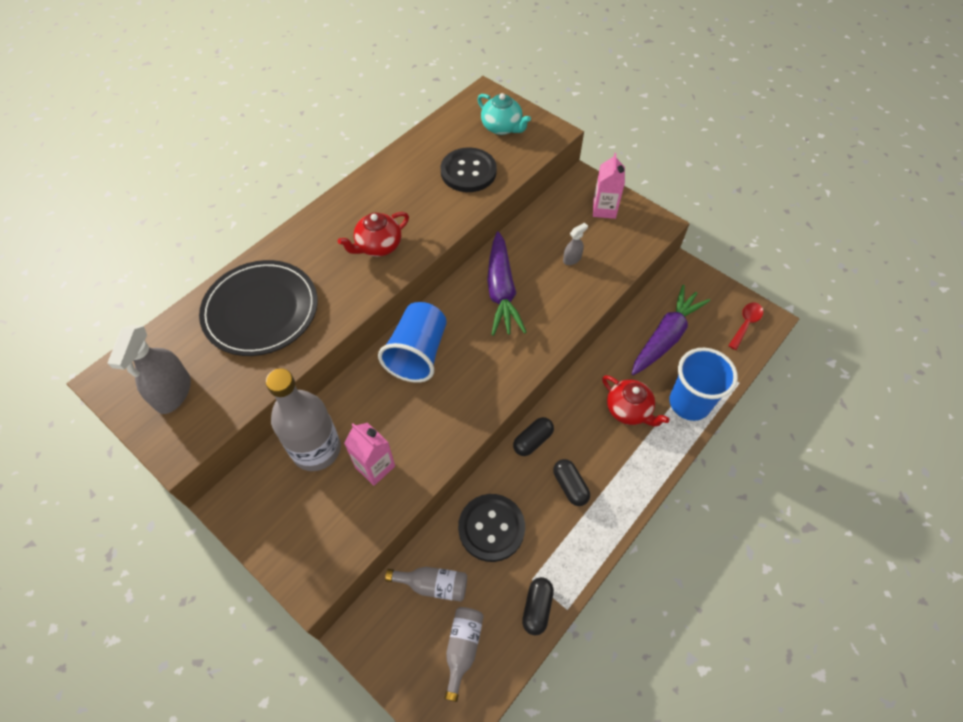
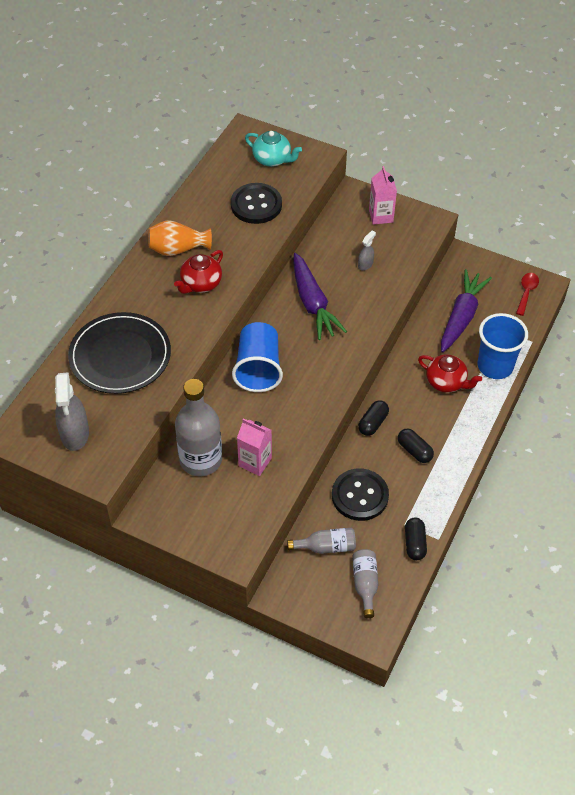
camera: 15 degrees left, 5 degrees down
none -> orange vase [148,220,212,256]

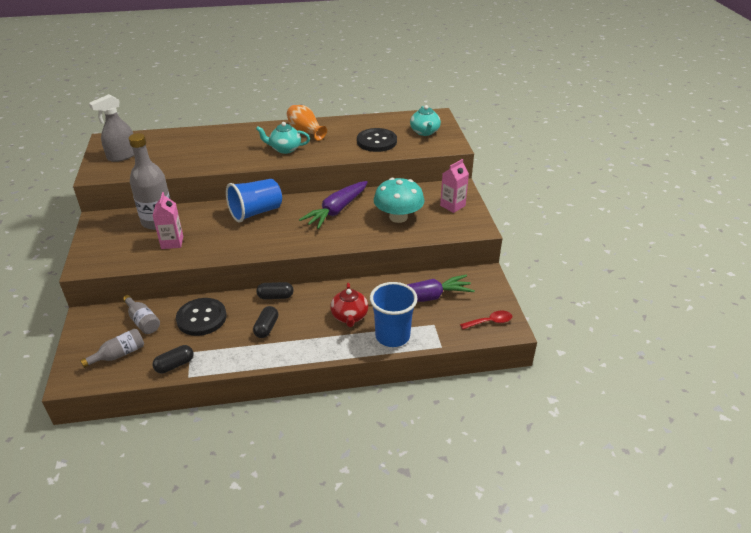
camera: 55 degrees right, 15 degrees down
black plate [68,312,171,394] -> none
red teapot [174,250,223,294] -> turquoise teapot [256,122,310,154]
grey spray bottle [358,231,376,271] -> turquoise mushroom [373,178,425,223]

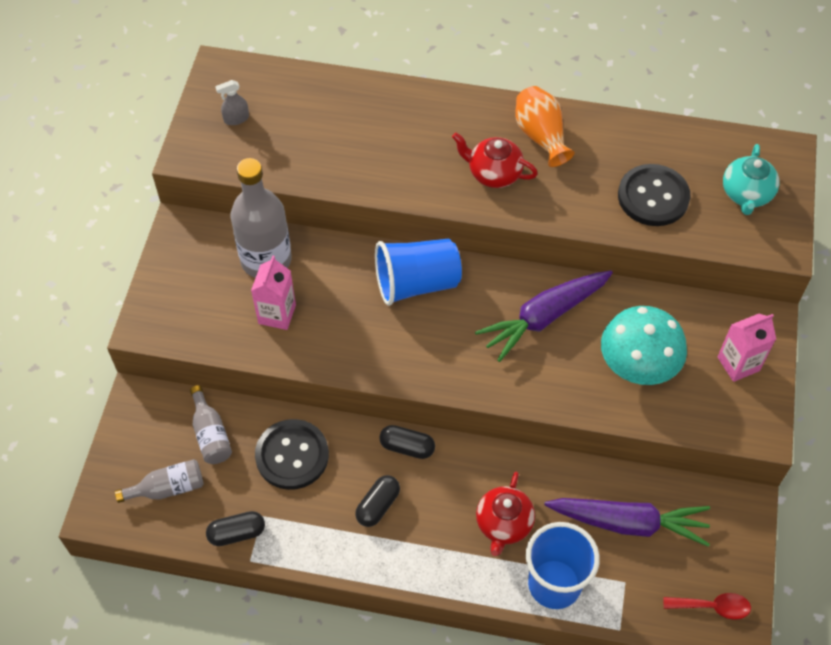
camera: 20 degrees right, 20 degrees up
grey spray bottle [89,94,134,162] -> grey spray bottle [215,80,249,125], size x0.52
turquoise teapot [256,122,310,154] -> red teapot [452,132,538,188]

